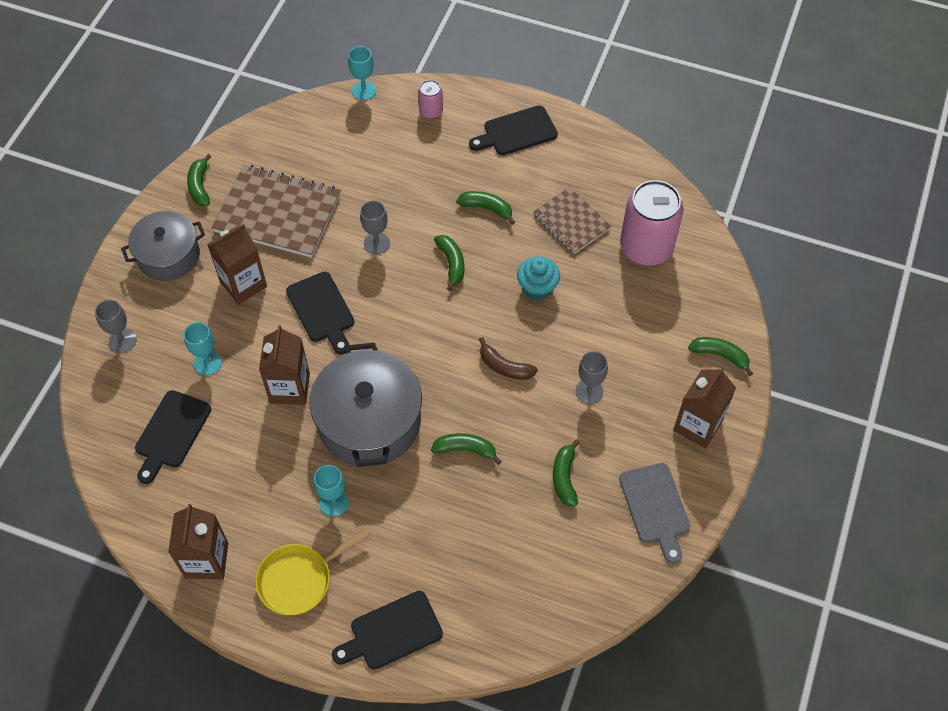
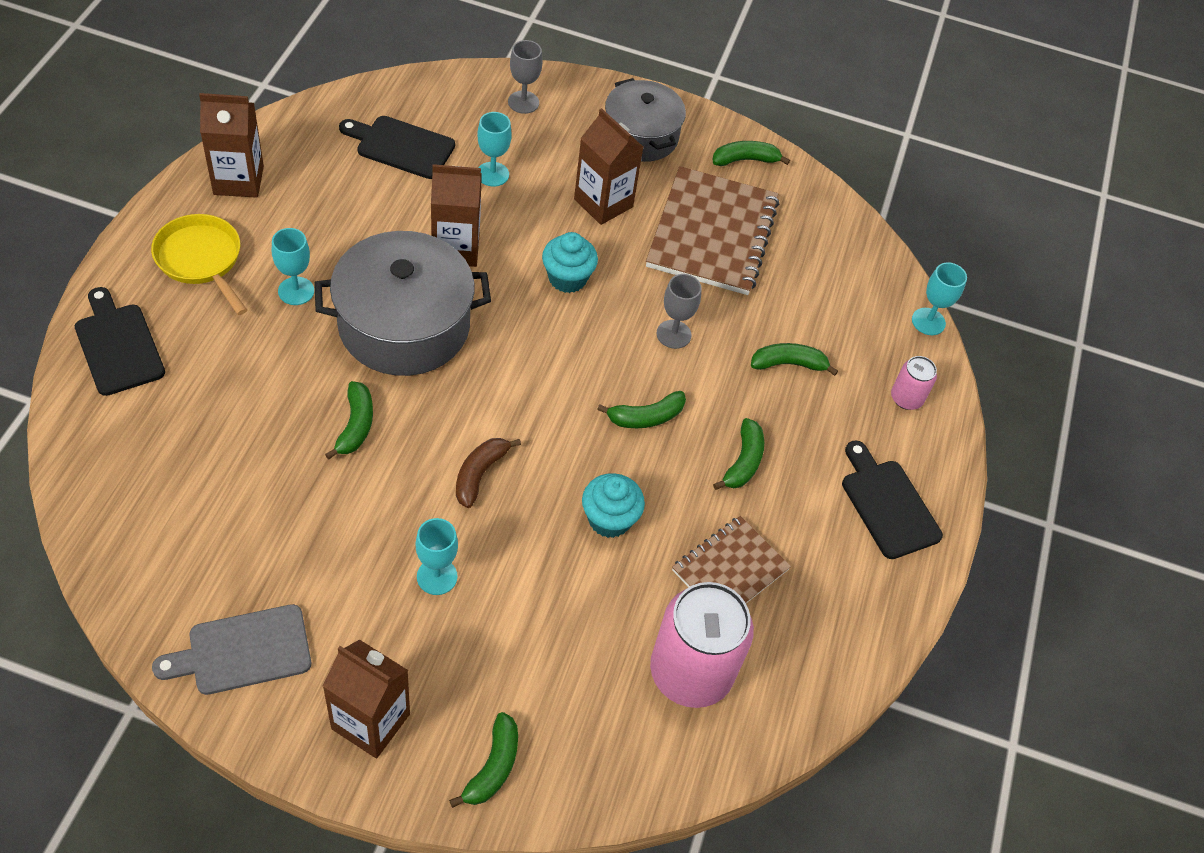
camera: 80 degrees right, 5 degrees down
black cutting board [286,272,354,355] -> turquoise cupcake [542,232,598,293]
green banana [553,439,580,507] -> green banana moved to [751,343,838,376]
grey goblet [575,351,608,404] -> turquoise goblet [416,518,458,595]

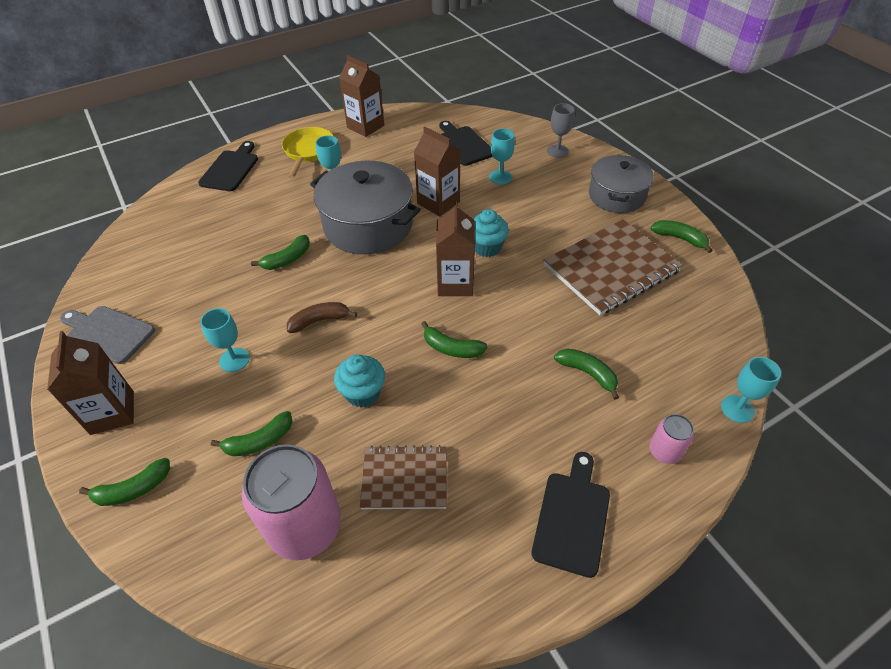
camera: 50 degrees right, 5 degrees down
brown carton [574,108,643,225] -> brown carton moved to [436,201,475,296]
grey goblet [656,274,702,349] -> none
green banana [713,418,764,490] -> green banana moved to [211,411,293,456]

